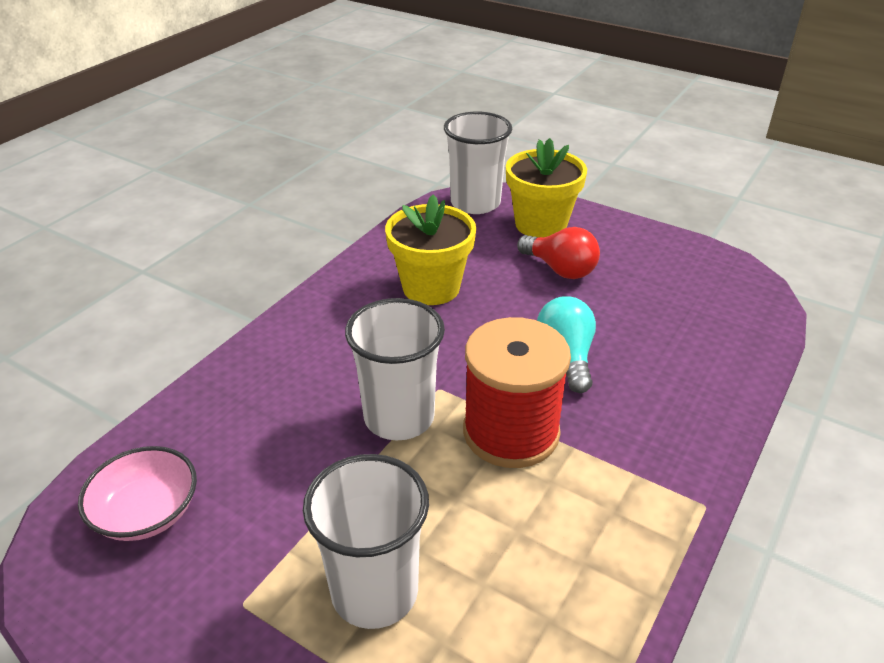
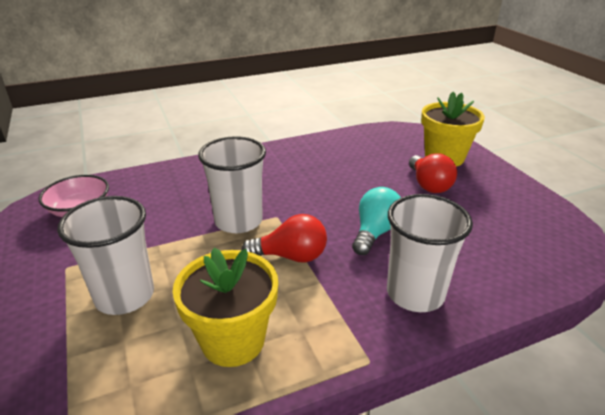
camera: 35 degrees right, 5 degrees down
yellow flower pot [385,194,476,305] -> yellow flower pot moved to [173,247,278,367]
white cup [444,112,512,214] -> white cup moved to [387,194,473,312]
red spool [463,317,571,468] -> red light bulb [242,214,327,263]

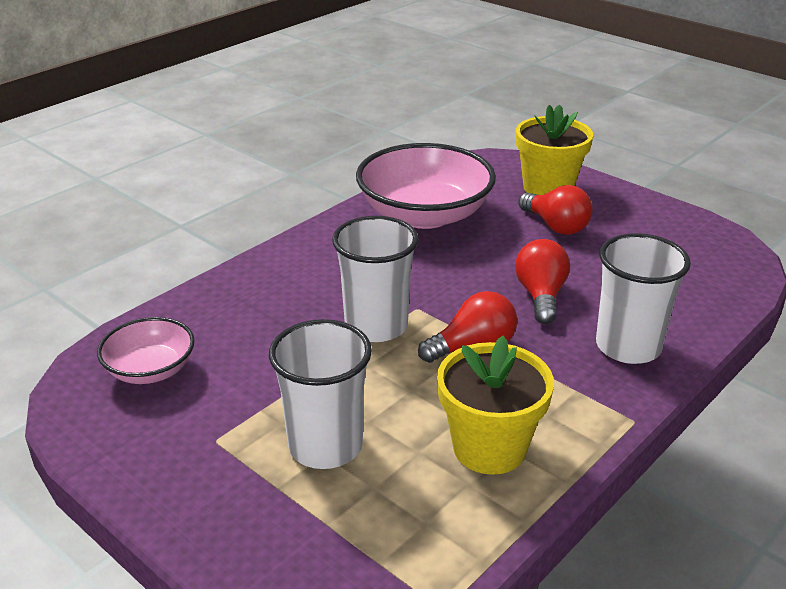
camera: 25 degrees left, 0 degrees up
turquoise light bulb [352,187,401,255] -> red light bulb [515,239,570,324]
none -> pink bowl [356,143,496,229]

